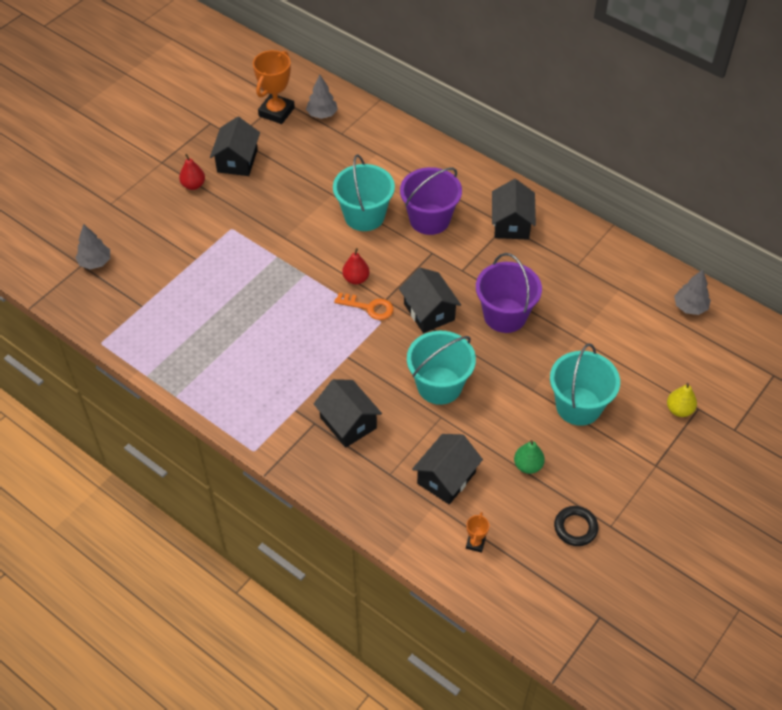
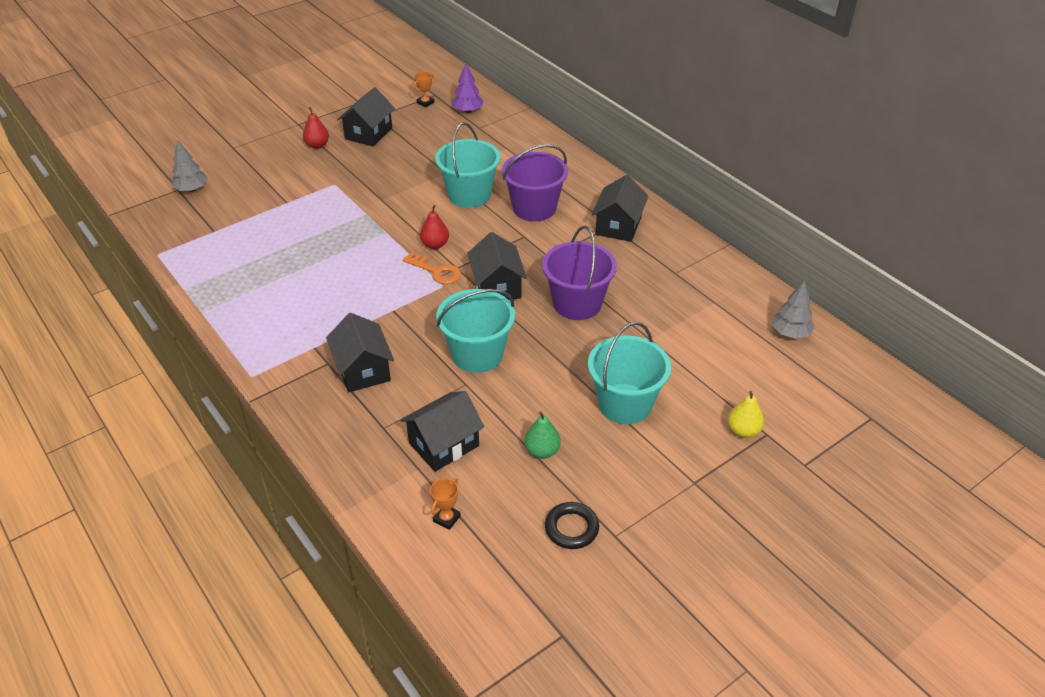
camera: 15 degrees right, 10 degrees down
orange trophy [253,50,295,124] -> orange trophy [413,72,435,108], size x0.48
grey tree [306,75,338,119] -> purple tree [452,64,483,113]

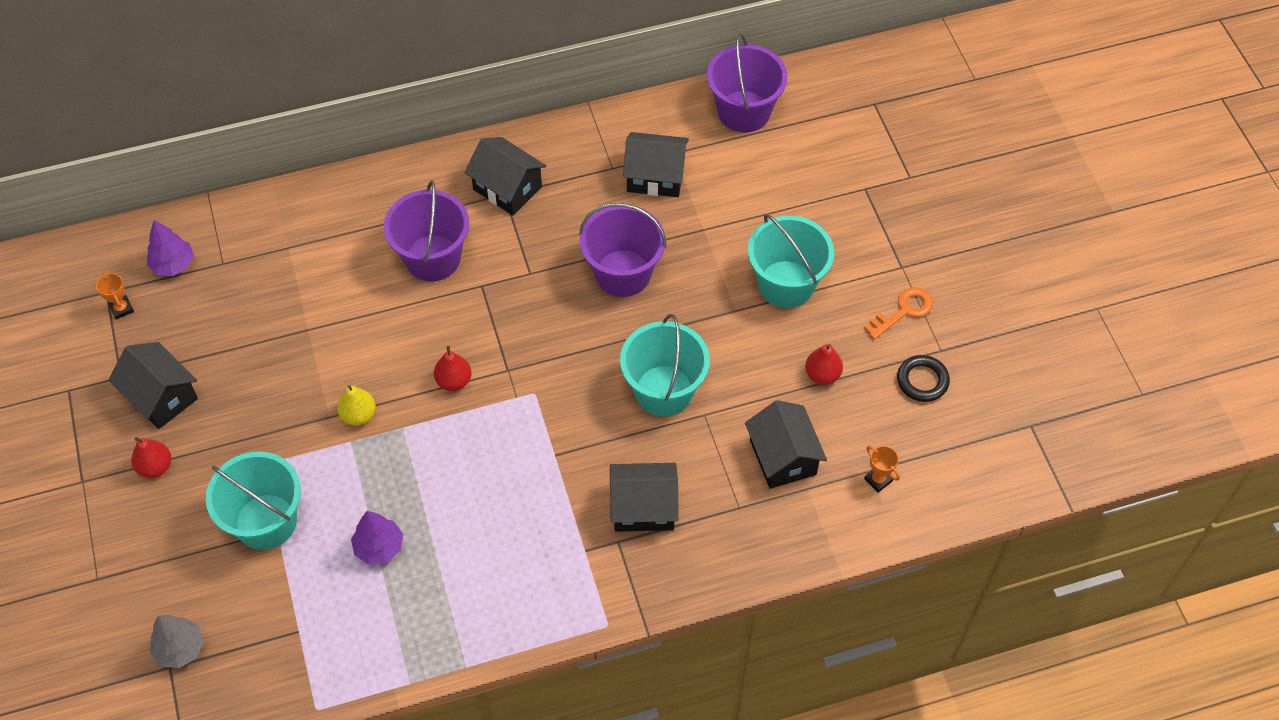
camera: 70 degrees left, 15 degrees up
orange key [403,253,461,284] -> orange key moved to [864,287,933,339]
turquoise bucket [435,122,500,208] -> turquoise bucket moved to [206,451,301,550]
black house [468,232,527,300] -> black house moved to [623,132,689,197]
green pear [524,411,561,459] -> red pear [805,344,843,384]
yellow pear [728,391,764,438] -> yellow pear moved to [337,385,376,426]
grey tree [772,281,815,339] -> purple bucket [707,33,788,133]
none -> purple tree [351,511,403,565]

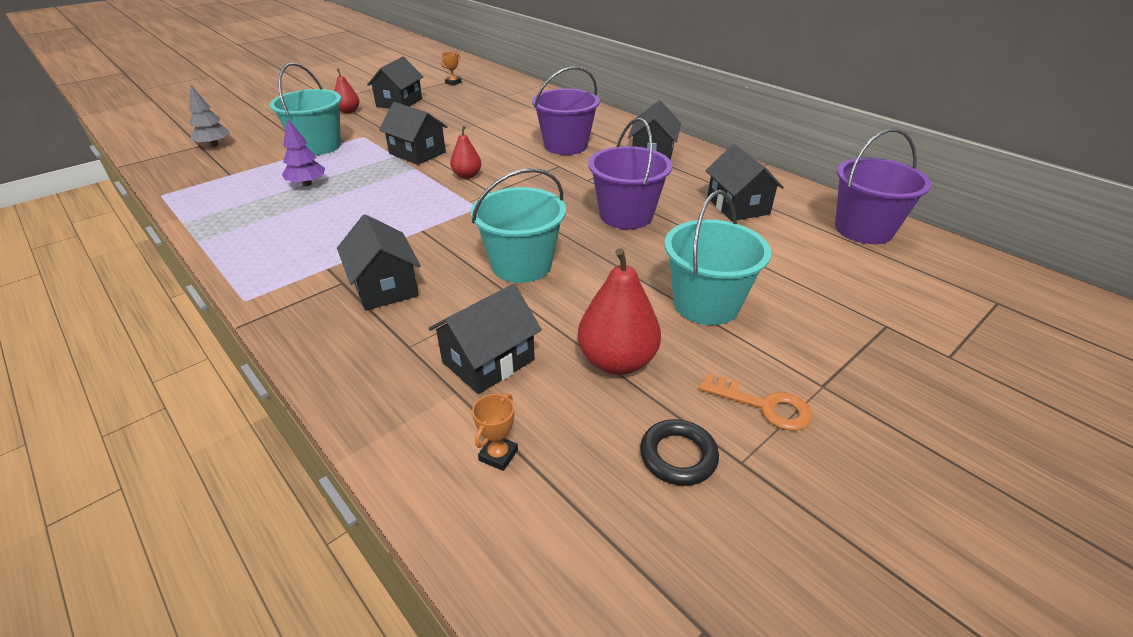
camera: 65 degrees right, 20 degrees down
purple tree [147,220,194,276] -> none
yellow pear [337,385,376,426] -> black house [379,102,448,165]
red pear [805,344,843,384] -> red pear [578,248,661,375], size x1.72

